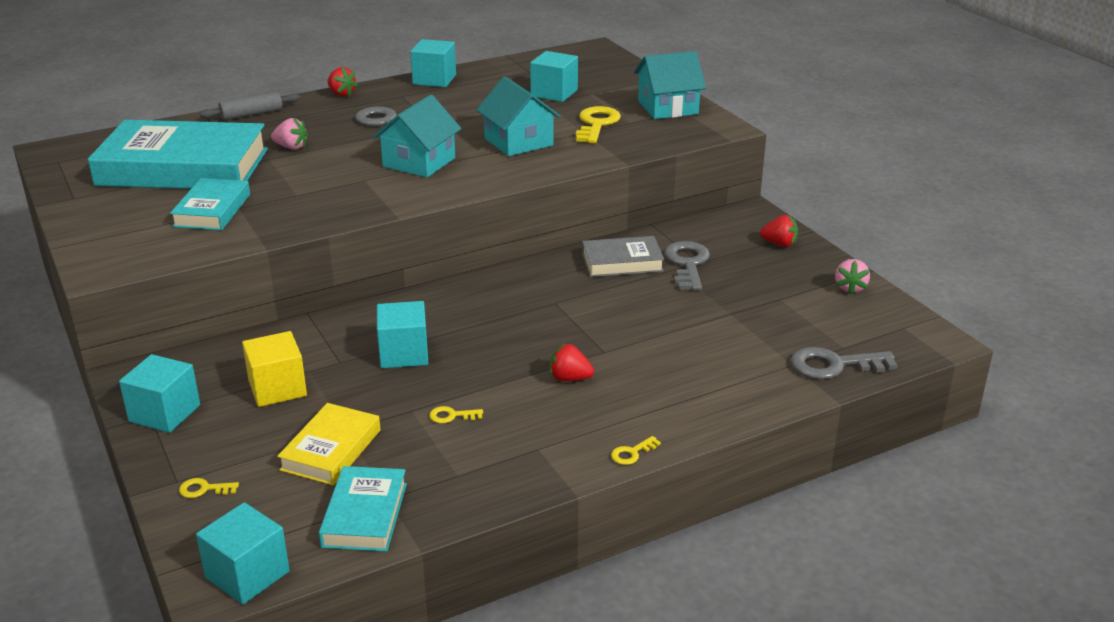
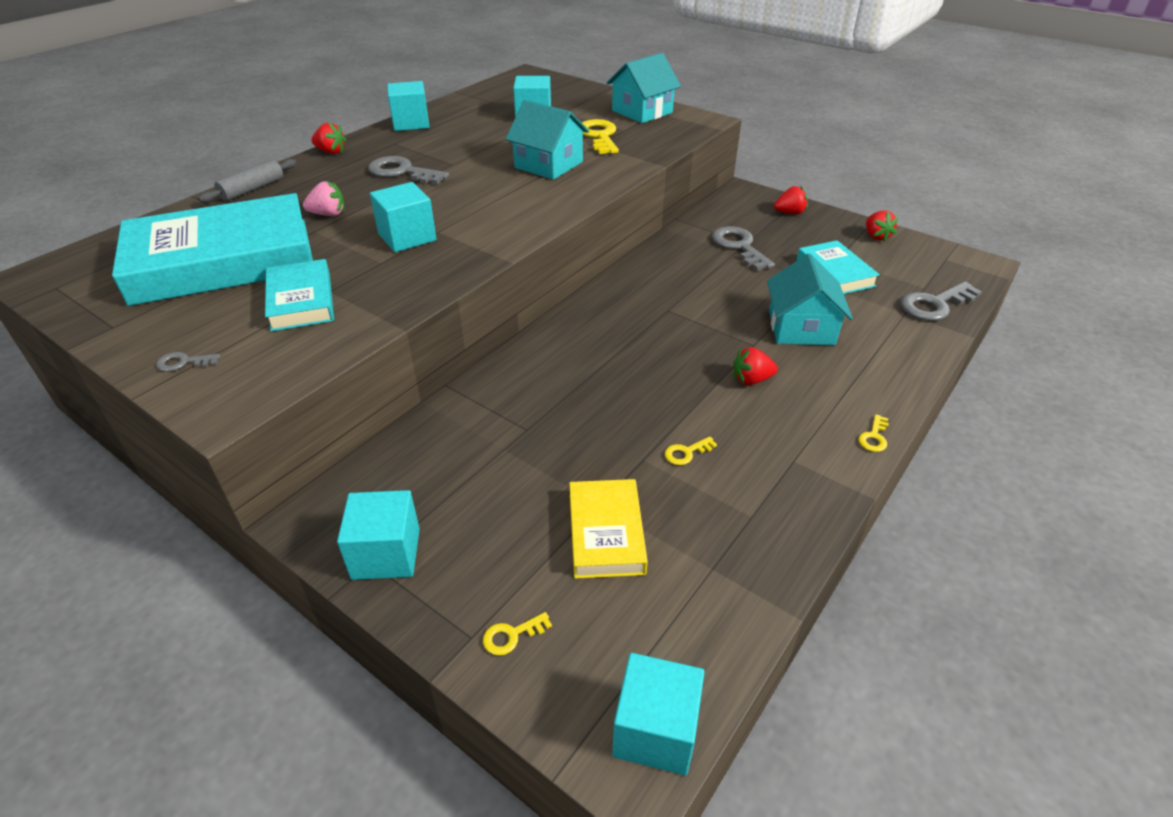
camera: 25 degrees left, 10 degrees up
yellow cube [242,331,307,407] -> none
turquoise book [319,466,407,552] -> turquoise book moved to [797,240,880,294]
turquoise house [373,95,462,178] -> turquoise house moved to [767,254,853,345]
turquoise cube [377,301,428,368] -> turquoise cube moved to [370,182,437,252]
grey book [582,236,664,277] -> none
pink strawberry [835,259,870,294] -> red strawberry [866,210,899,241]
none -> grey key [156,352,220,372]

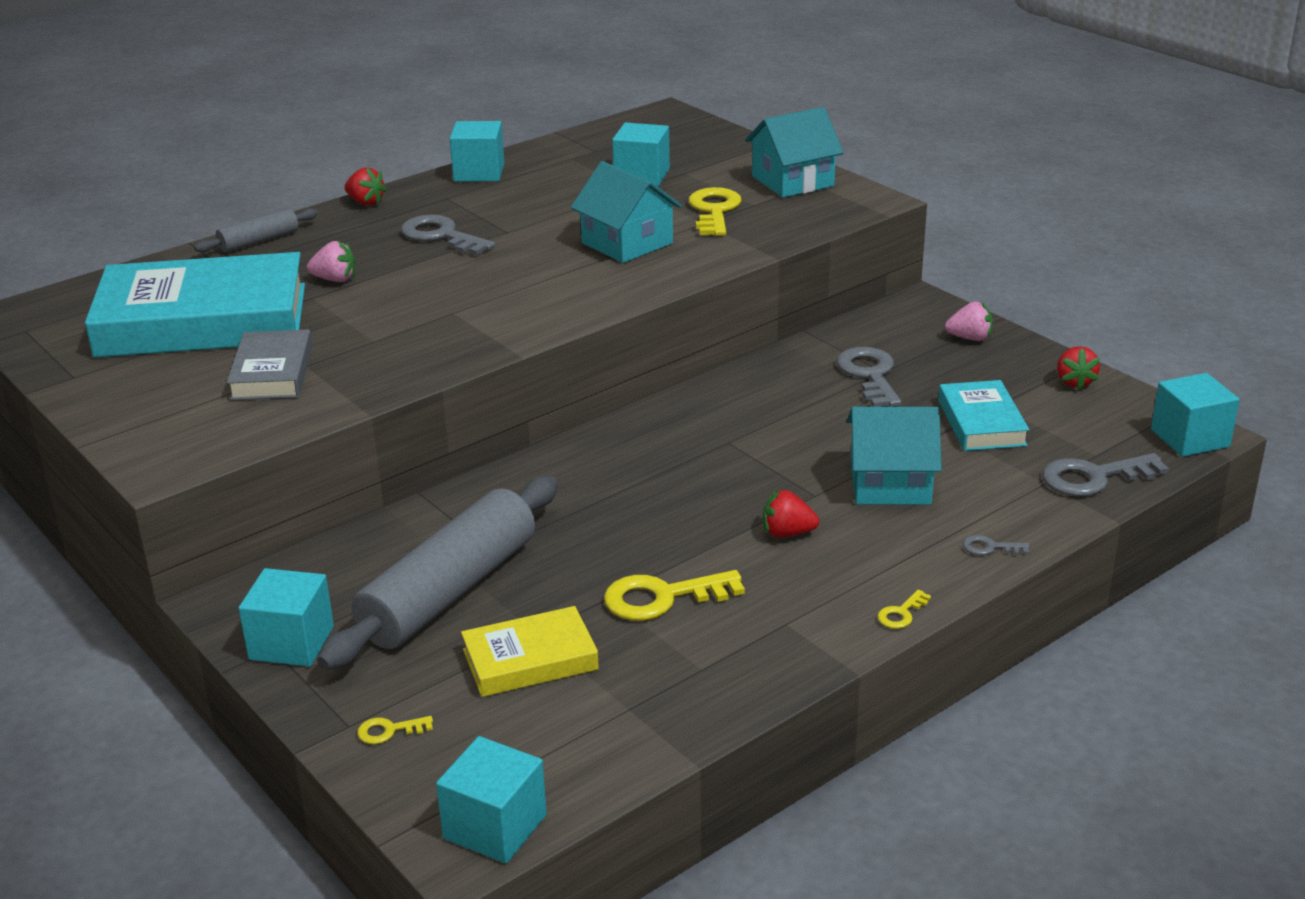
camera: 15 degrees right, 10 degrees down
grey key [156,352,220,372] -> grey key moved to [963,535,1030,555]
turquoise book [265,259,334,332] -> grey book [227,329,312,400]
turquoise cube [370,182,437,252] -> turquoise cube moved to [1151,373,1240,457]
yellow book [569,479,648,579] -> yellow book turned 60 degrees clockwise [461,606,599,697]
yellow key [665,437,717,465] -> yellow key [604,570,745,621], size x2.08
turquoise house [767,254,853,345] -> turquoise house turned 75 degrees clockwise [847,407,942,505]
red strawberry [774,186,807,214] -> pink strawberry [945,302,993,341]
none -> grey rolling pin [317,476,558,670]

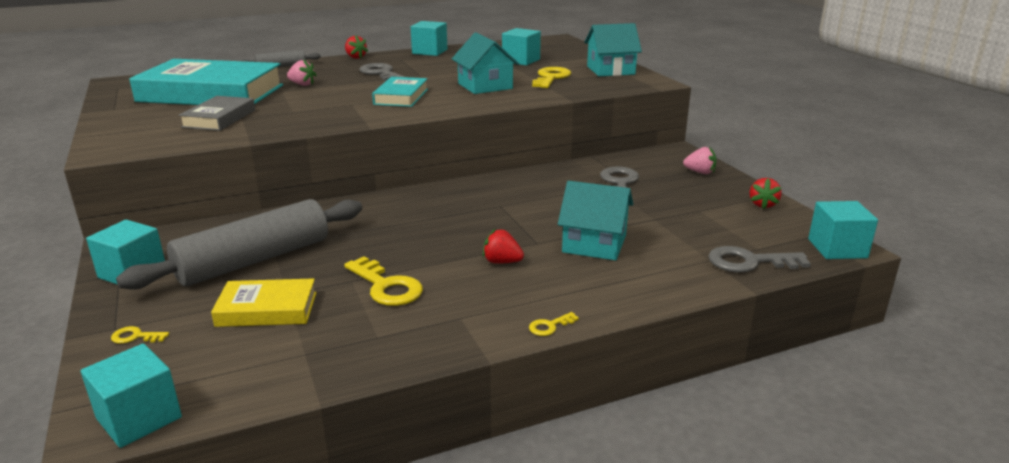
camera: 15 degrees right, 5 degrees down
yellow key [604,570,745,621] -> yellow key turned 135 degrees counterclockwise [344,256,423,306]
turquoise book [938,380,1029,451] -> turquoise book moved to [372,77,428,107]
grey key [963,535,1030,555] -> none

